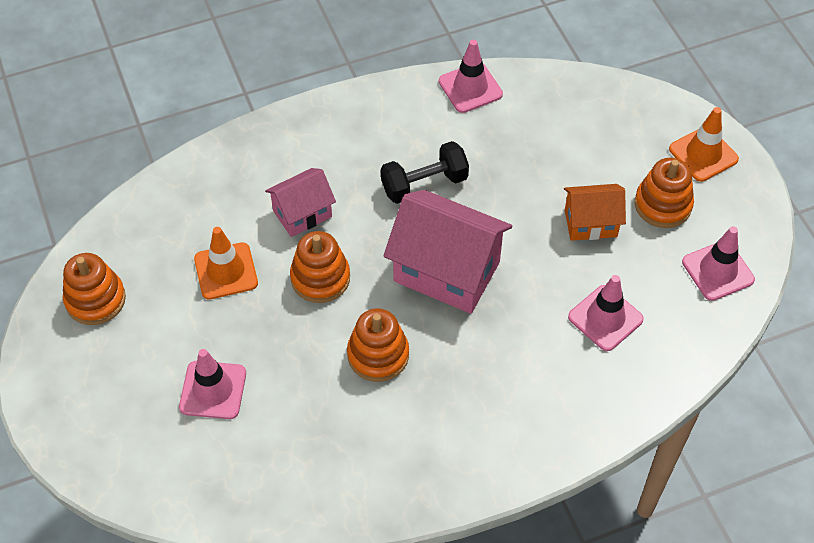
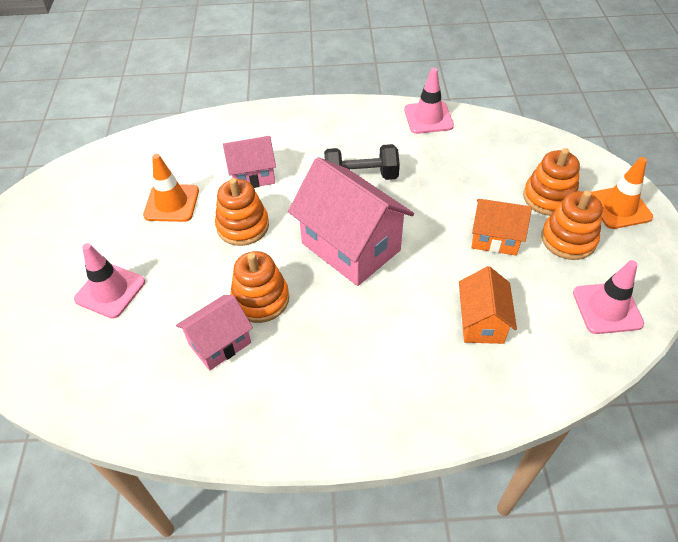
camera: 20 degrees right, 5 degrees down
orange stacking toy [63,253,126,325] -> orange stacking toy moved to [523,148,580,216]
pink traffic cone [568,275,644,351] -> orange house [459,266,517,344]
none -> pink house [176,295,253,371]

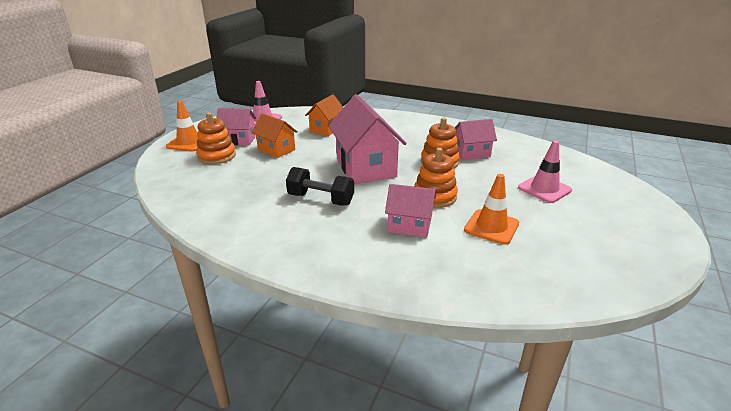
camera: 155 degrees left, 20 degrees down
pink traffic cone [404,68,454,134] -> none
orange stacking toy [541,190,603,260] -> pink house [217,108,256,145]

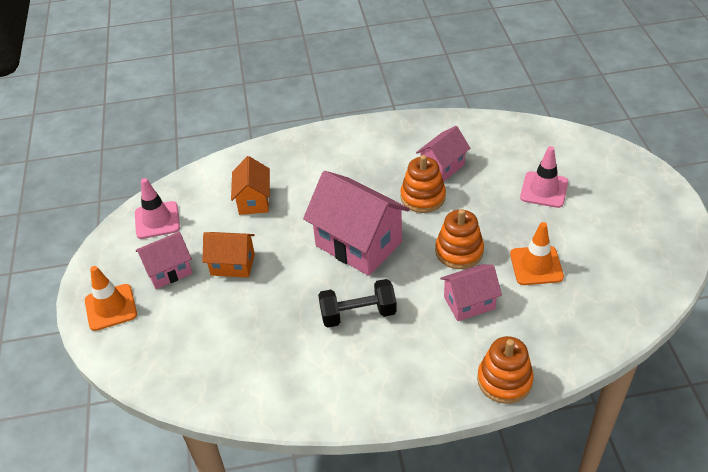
camera: 30 degrees left, 15 degrees up
orange stacking toy [196,112,236,164] -> orange stacking toy moved to [477,336,534,404]

